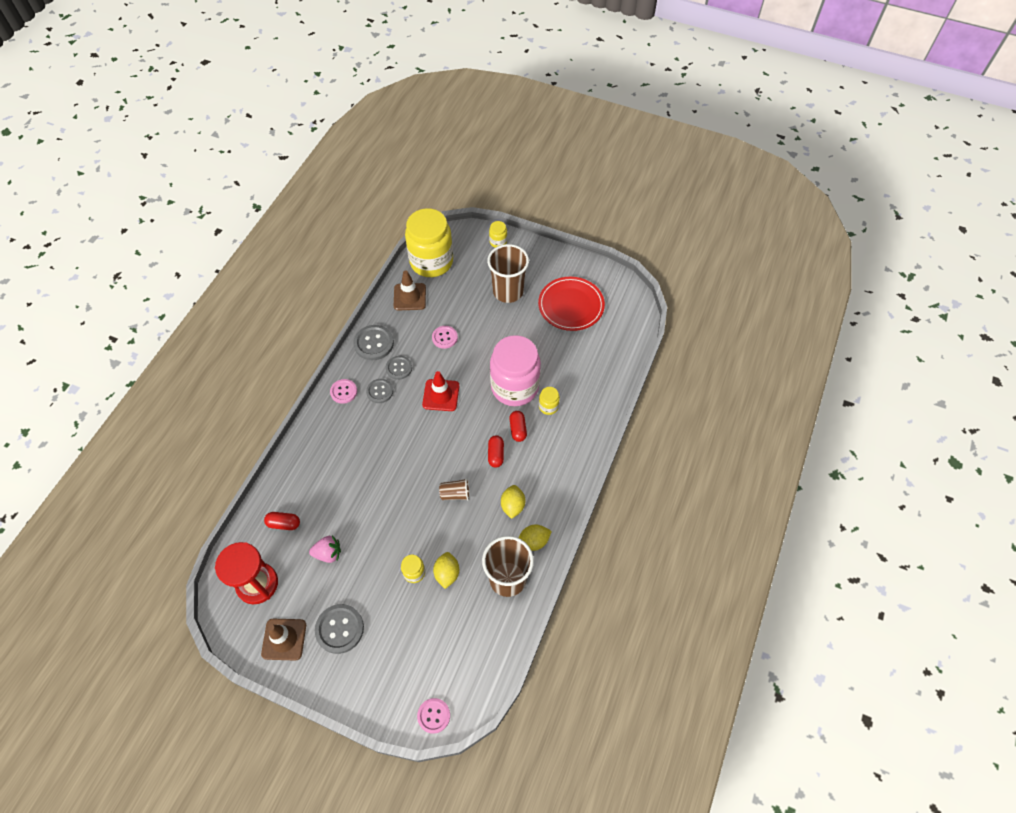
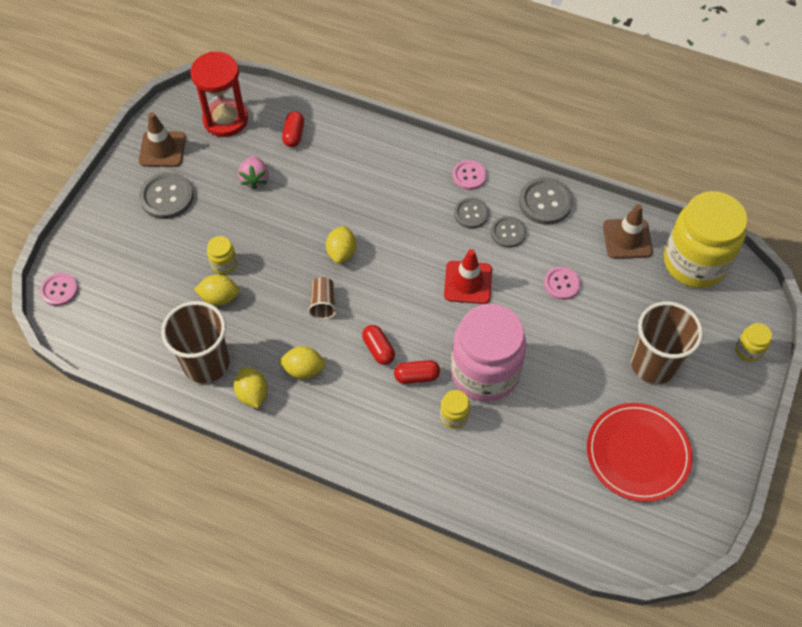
camera: 90 degrees right, 0 degrees up
red capsule [488,436,504,468] -> red capsule turned 60 degrees clockwise [362,325,395,365]
none -> yellow lemon [326,226,356,264]

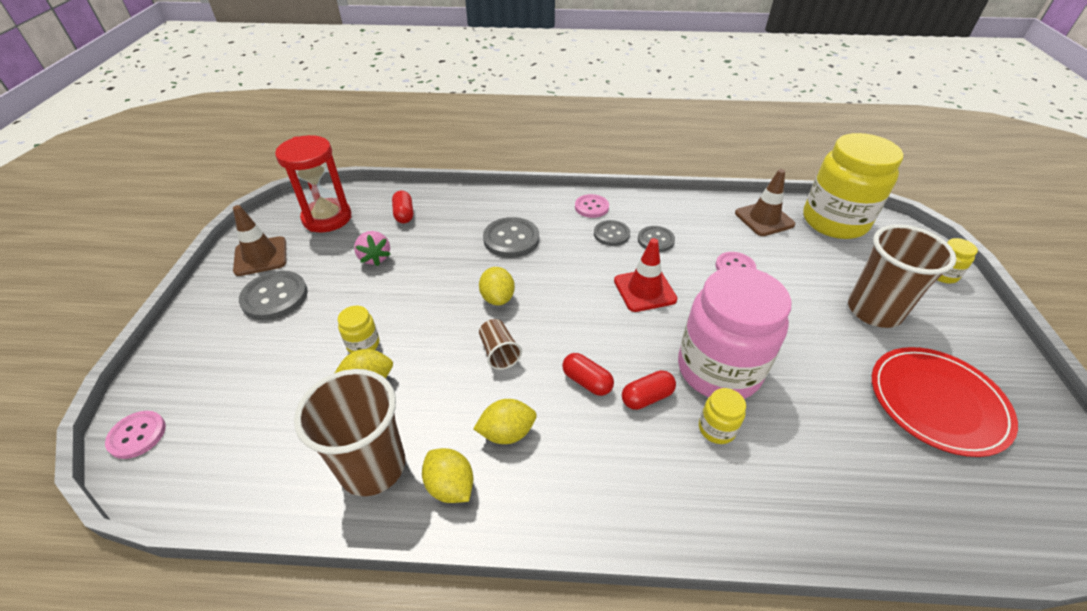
camera: 20 degrees left, 15 degrees down
grey button [519,177,573,225] -> grey button moved to [483,217,539,258]

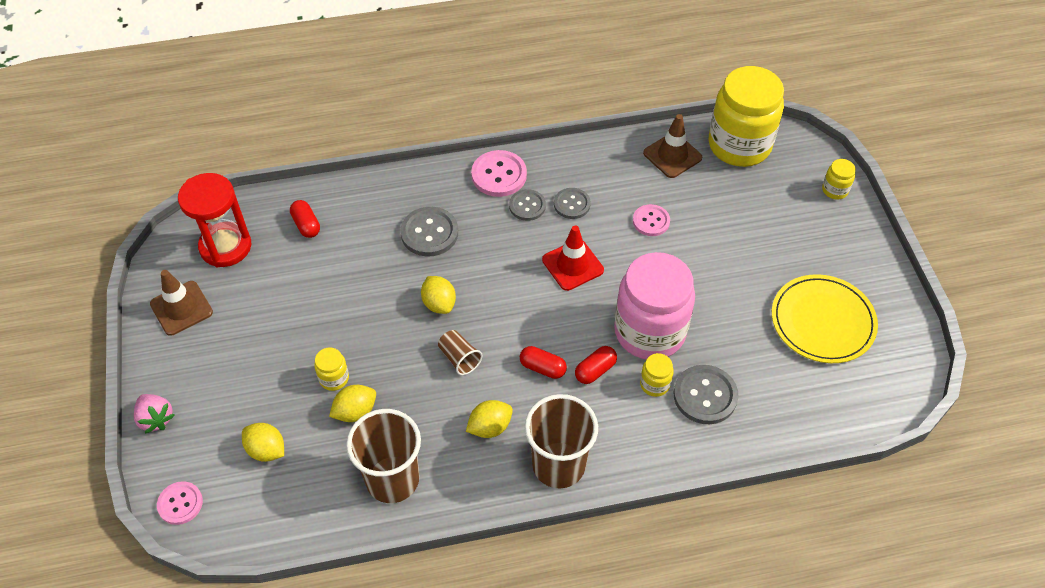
camera: 15 degrees left, 10 degrees up
grey button [239,271,308,320] -> grey button moved to [674,365,738,424]
pink strawberry [354,231,391,266] -> pink strawberry moved to [134,394,175,434]
yellow lemon [422,448,473,503] -> yellow lemon moved to [242,423,284,462]
pink button [575,194,609,218] -> pink button [471,150,527,197], size x1.54
brown cup [848,224,956,328] -> brown cup moved to [525,394,598,488]
red plate [872,347,1018,457] -> yellow plate [772,274,878,363]

